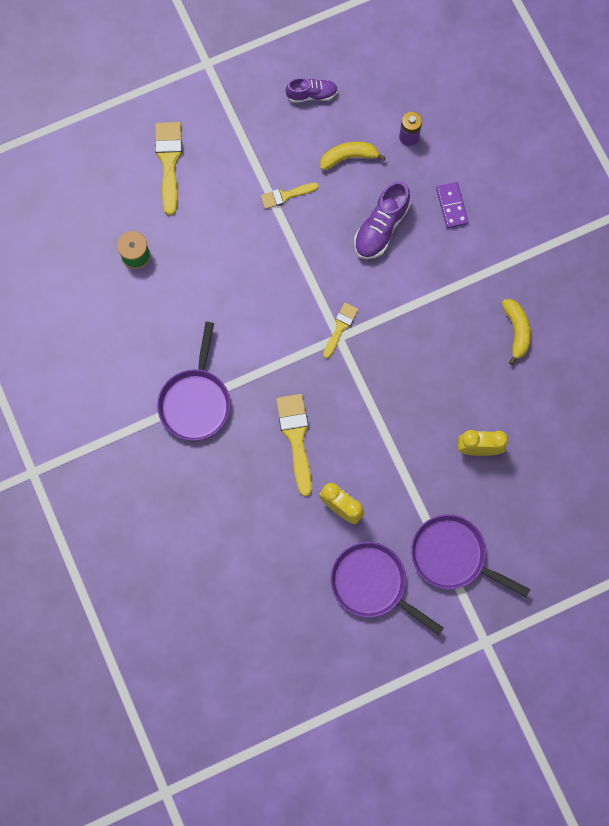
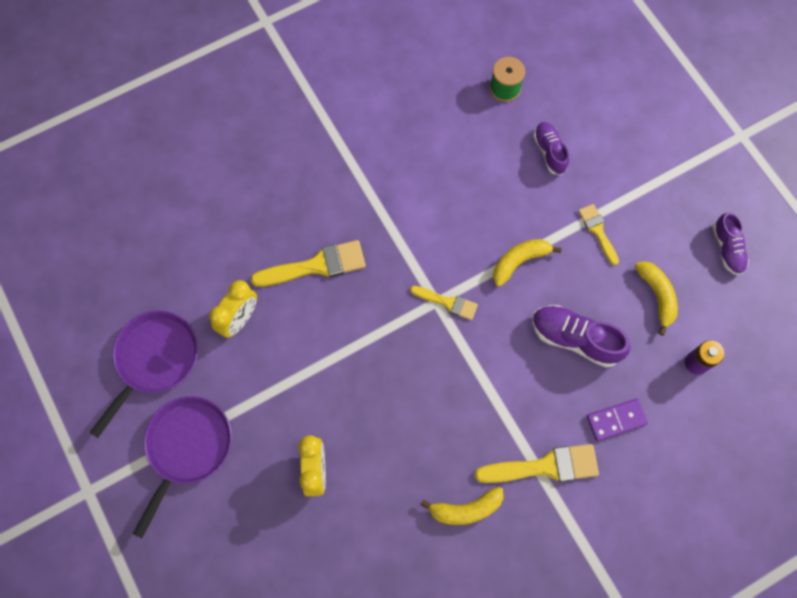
camera: 85 degrees right, 5 degrees down
yellow brush [155,122,182,215] -> yellow brush moved to [475,444,599,483]
purple pan [157,322,231,441] -> none
none -> yellow banana [493,239,562,287]
none -> purple shoe [533,122,569,175]

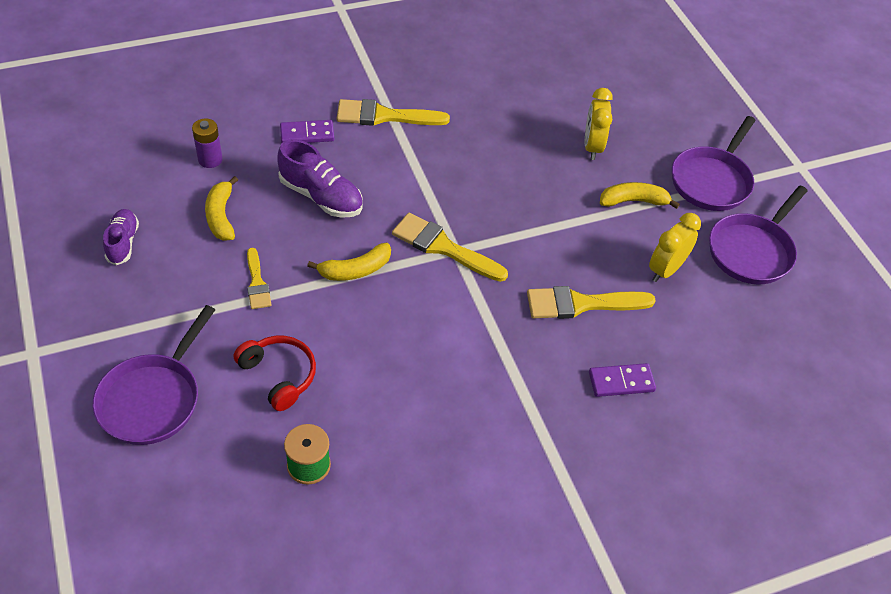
camera: 175 degrees left, 20 degrees down
yellow brush [410,286,478,320] -> yellow brush [392,213,508,282], size x1.68
yellow banana [420,487,504,525] -> yellow banana moved to [600,182,680,209]
purple shoe [533,122,569,175] -> red headphones [233,336,316,411]
none -> purple pan [93,305,215,445]
none -> purple domino [589,363,656,397]

